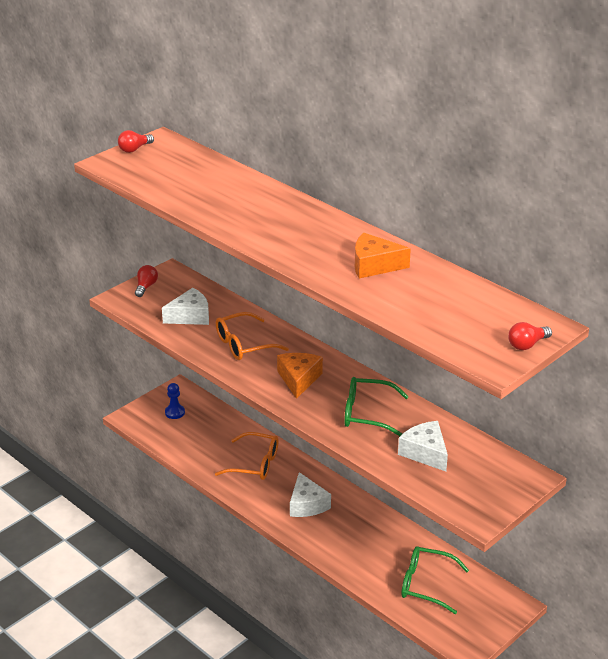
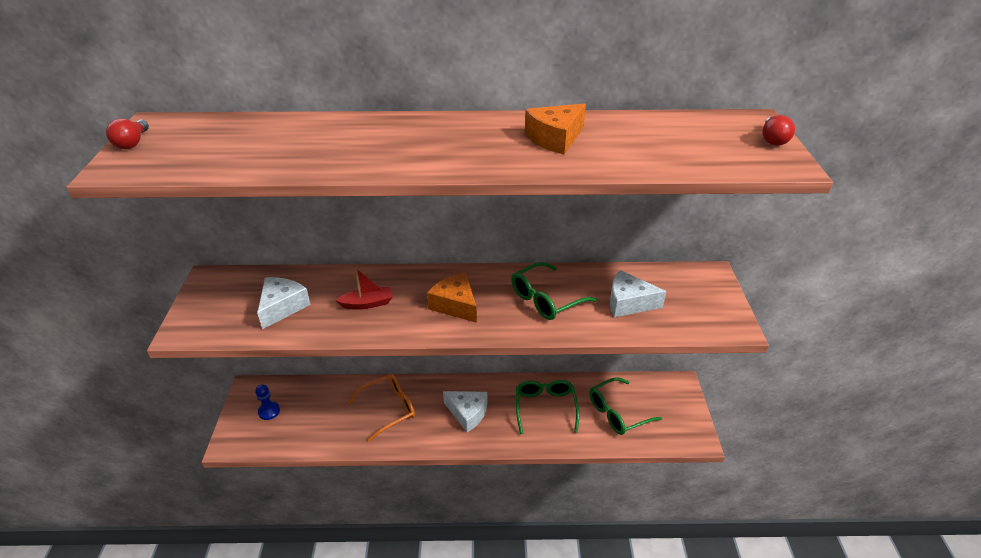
camera: 45 degrees left, 5 degrees up
red light bulb [135,265,158,297] -> none
orange glasses [216,312,289,360] -> red boat [336,267,393,310]
none -> green glasses [516,380,580,434]

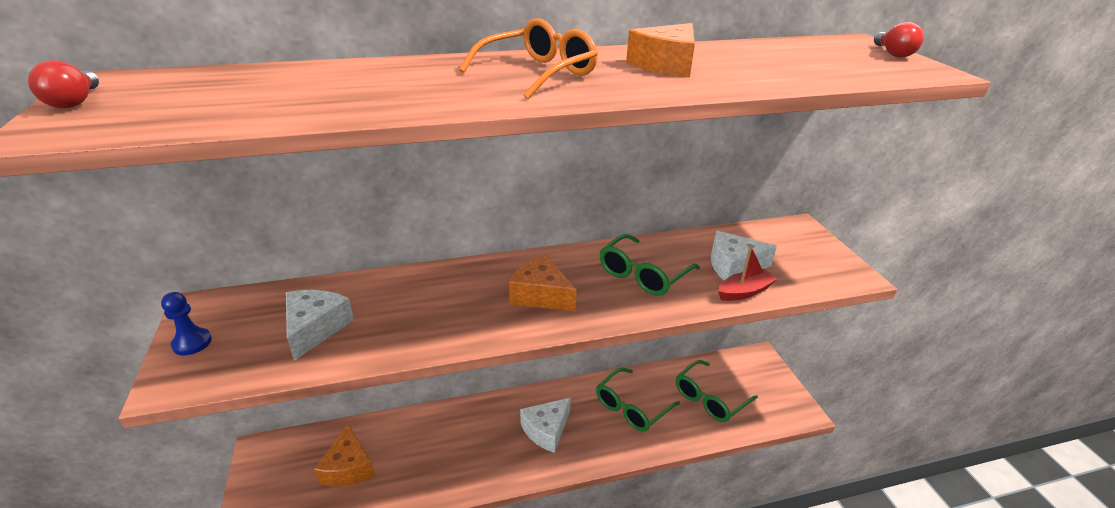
camera: 15 degrees left, 5 degrees down
blue pawn [255,384,280,420] -> blue pawn moved to [161,292,212,355]
red boat [336,267,393,310] -> red boat moved to [718,246,777,301]
orange glasses [348,374,415,442] -> orange glasses moved to [459,18,598,99]
white cheese [443,391,487,432] -> white cheese turned 120 degrees clockwise [520,398,571,453]
green glasses [516,380,580,434] -> green glasses turned 120 degrees counterclockwise [596,368,680,432]
none -> orange cheese [314,424,375,487]

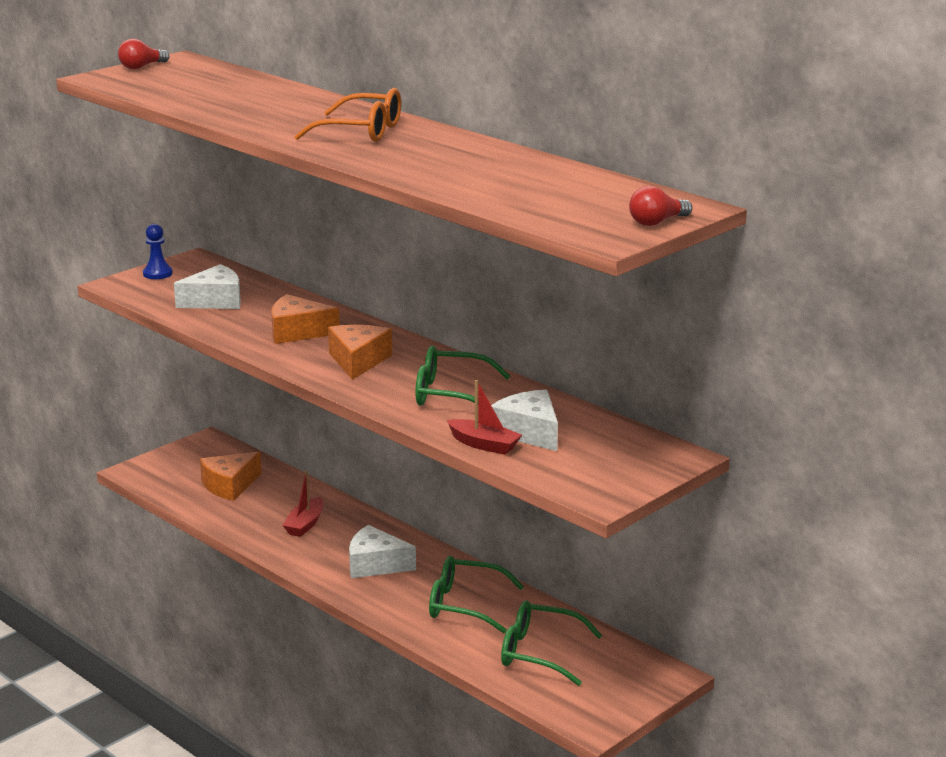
camera: 60 degrees right, 10 degrees down
orange cheese [626,23,695,78] -> orange cheese moved to [271,294,340,344]
none -> red boat [282,471,324,537]

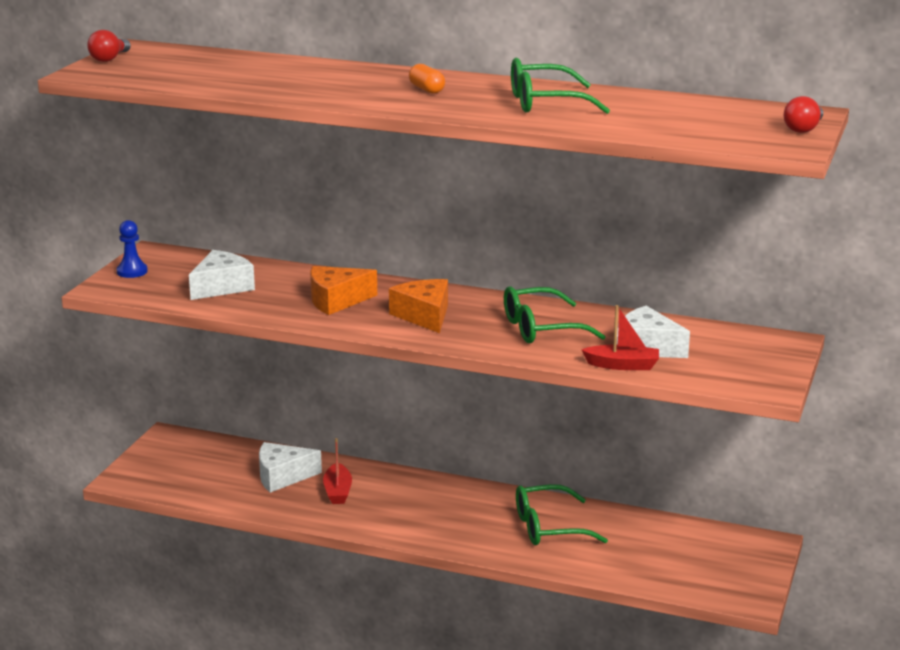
camera: 25 degrees left, 0 degrees up
orange cheese [200,452,261,501] -> none
orange glasses [294,88,401,142] -> orange capsule [409,64,445,94]
white cheese [349,525,416,578] -> white cheese moved to [259,442,322,493]
green glasses [501,600,603,686] -> green glasses moved to [511,58,610,114]

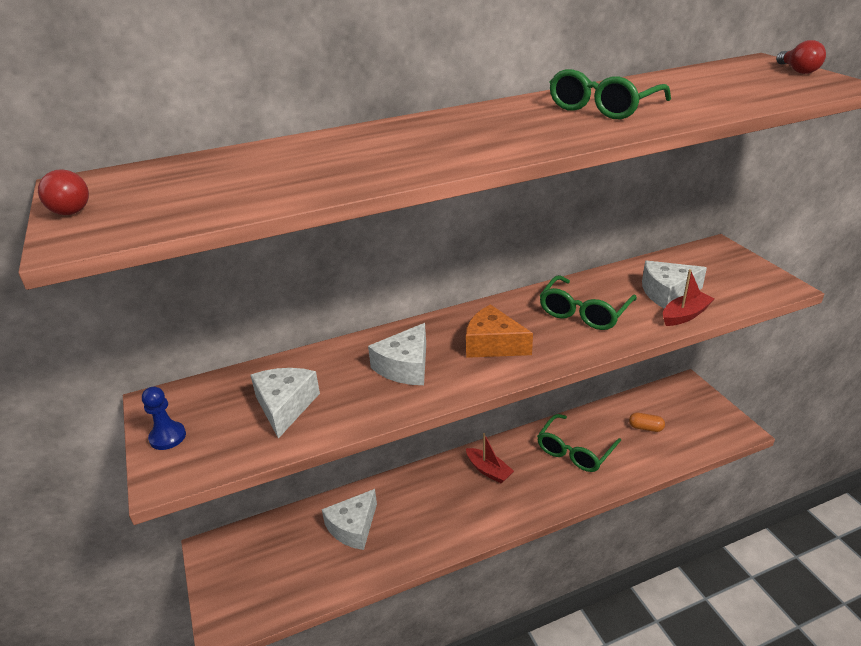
camera: 40 degrees left, 10 degrees up
orange cheese [310,266,377,315] -> white cheese [368,323,426,385]
red boat [323,438,352,504] -> red boat moved to [466,433,514,483]
orange capsule [409,64,445,94] -> orange capsule moved to [629,413,665,432]

